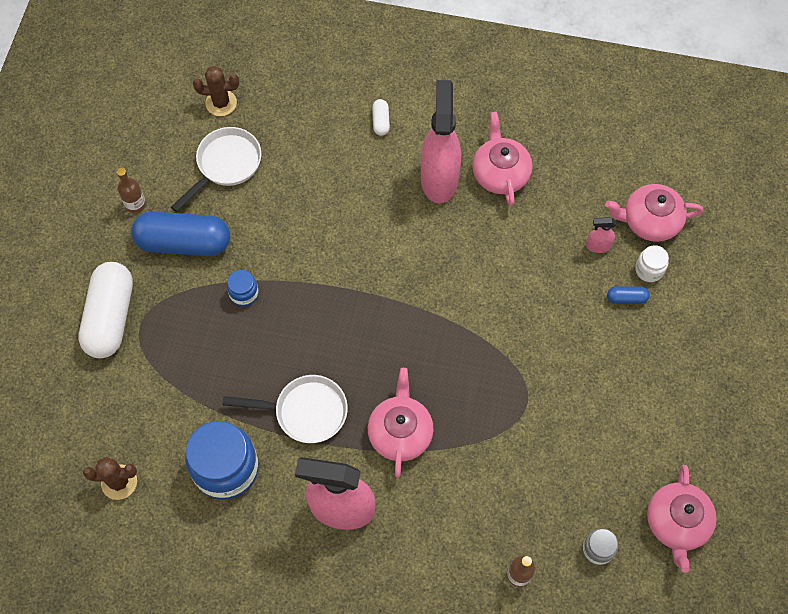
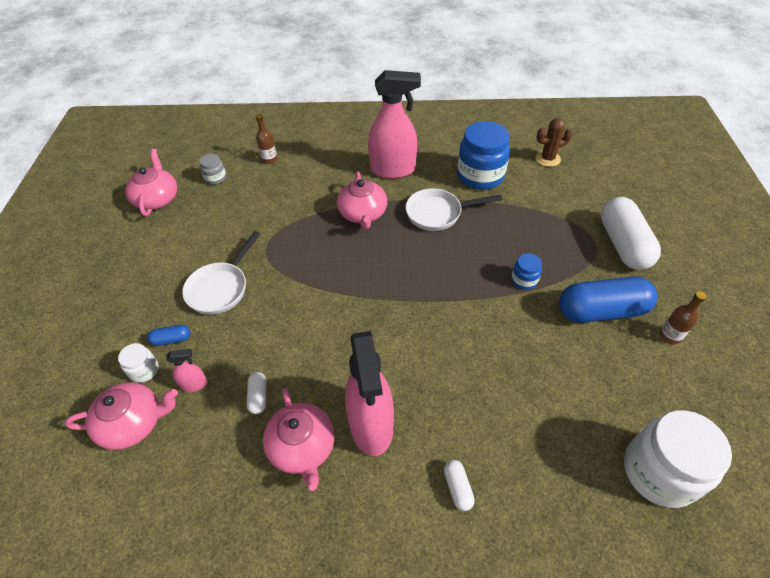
camera: 170 degrees right, 15 degrees down
white pan [171,127,261,212] -> white pan moved to [182,231,261,315]
brown cactus [193,66,239,116] -> white jar [624,410,732,508]
none -> white capsule [247,372,266,414]

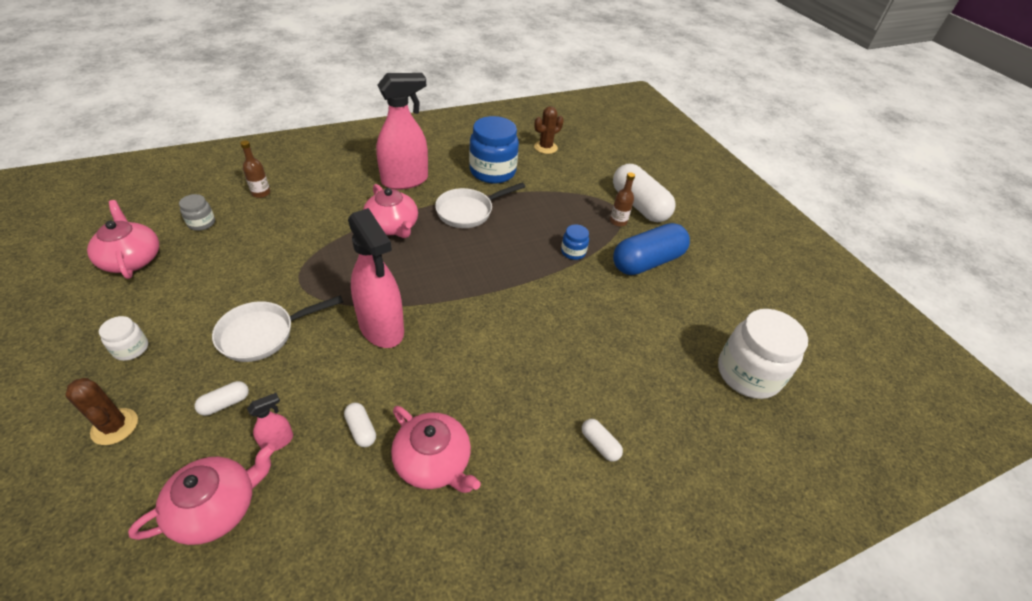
camera: 30 degrees left, 5 degrees down
white jar [118,343,159,383] -> white jar moved to [99,316,148,361]
blue capsule [147,325,190,346] -> white capsule [194,381,249,416]
white pan [182,231,261,315] -> white pan turned 60 degrees clockwise [212,295,343,362]
pink spray bottle [345,331,394,456] -> pink spray bottle moved to [348,208,404,348]
brown bottle [660,291,706,344] -> brown bottle moved to [610,172,635,227]
none -> brown cactus [65,378,138,445]

